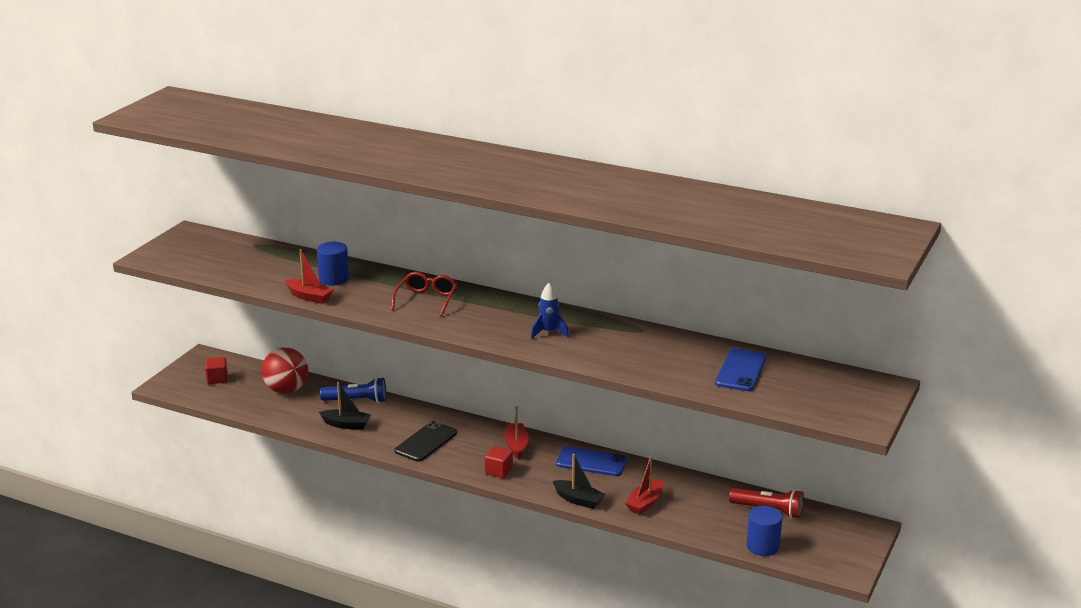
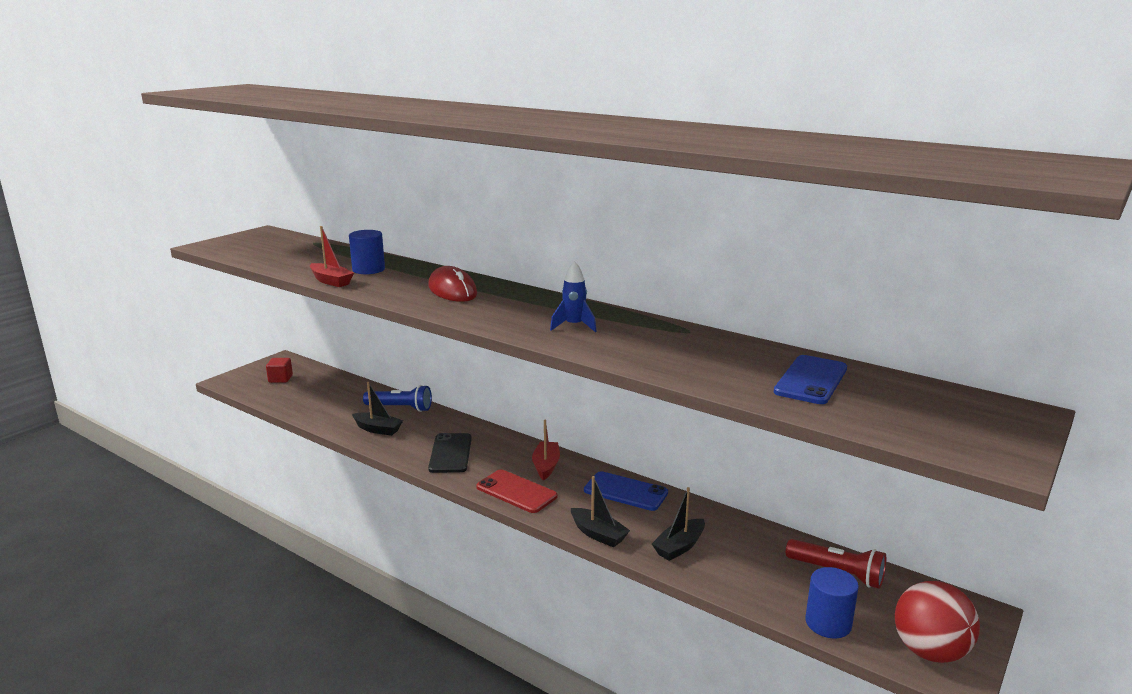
camera: 10 degrees right, 5 degrees down
red ball [262,348,308,394] -> red ball moved to [895,581,980,663]
red glasses [391,272,457,316] -> red mouse [428,266,477,302]
black phone [394,421,457,462] -> black phone turned 45 degrees counterclockwise [428,433,472,473]
red cube [485,446,513,478] -> red phone [476,470,557,513]
red boat [625,456,664,515] -> black boat [652,487,705,561]

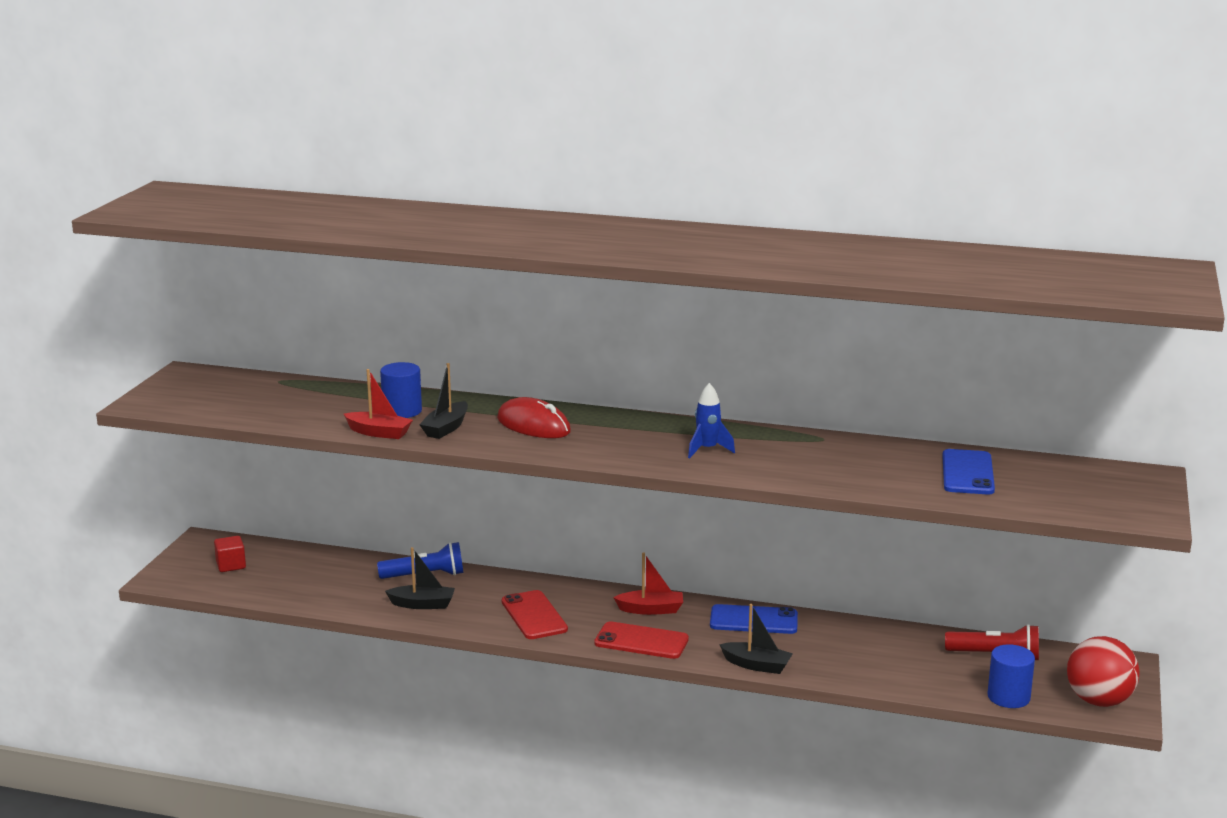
camera: 20 degrees left, 0 degrees up
black phone [428,433,472,473] -> red phone [502,590,568,639]
red boat [532,420,560,480] -> red boat turned 105 degrees clockwise [613,553,683,615]
black boat [652,487,705,561] -> black boat moved to [419,363,468,439]

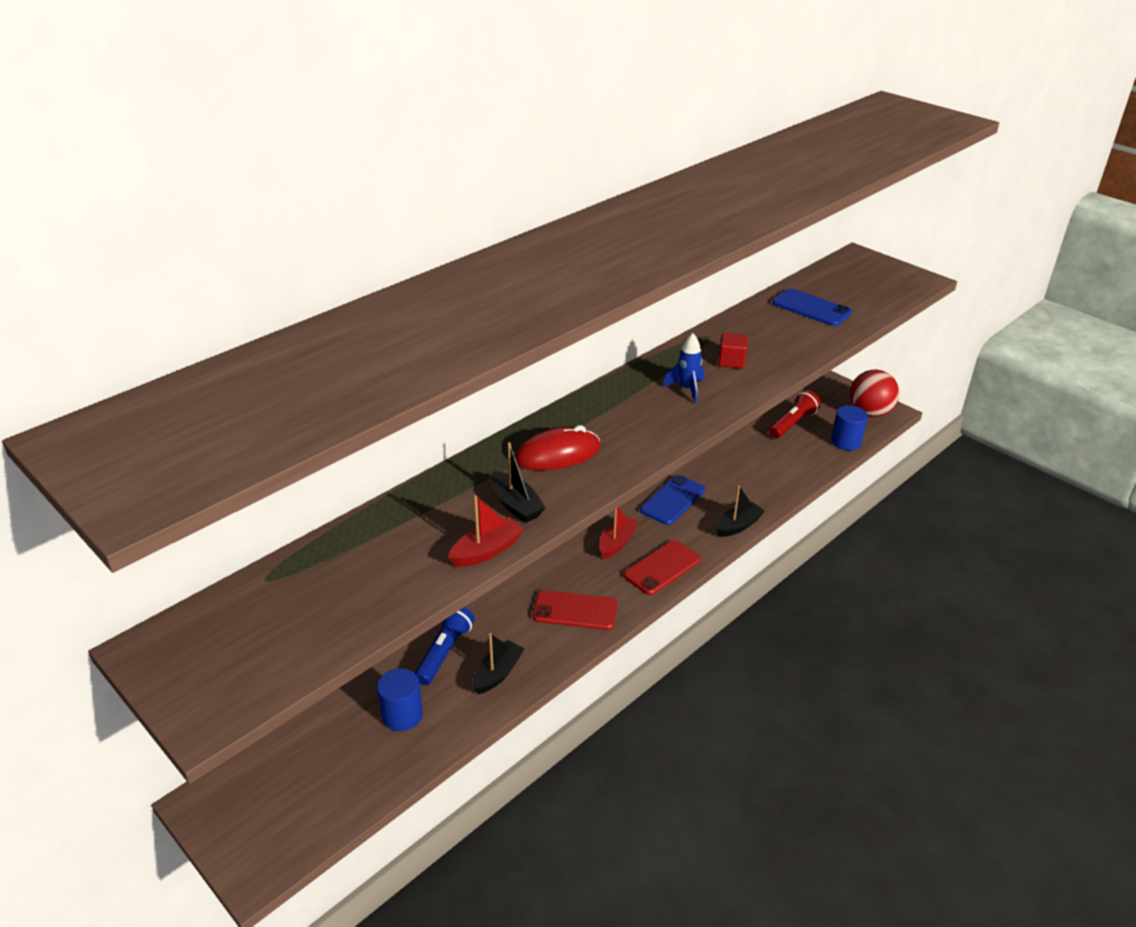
camera: 60 degrees left, 15 degrees up
red cube [214,536,246,572] -> red cube moved to [718,333,748,369]
blue cylinder [380,362,422,418] -> blue cylinder moved to [377,668,423,731]

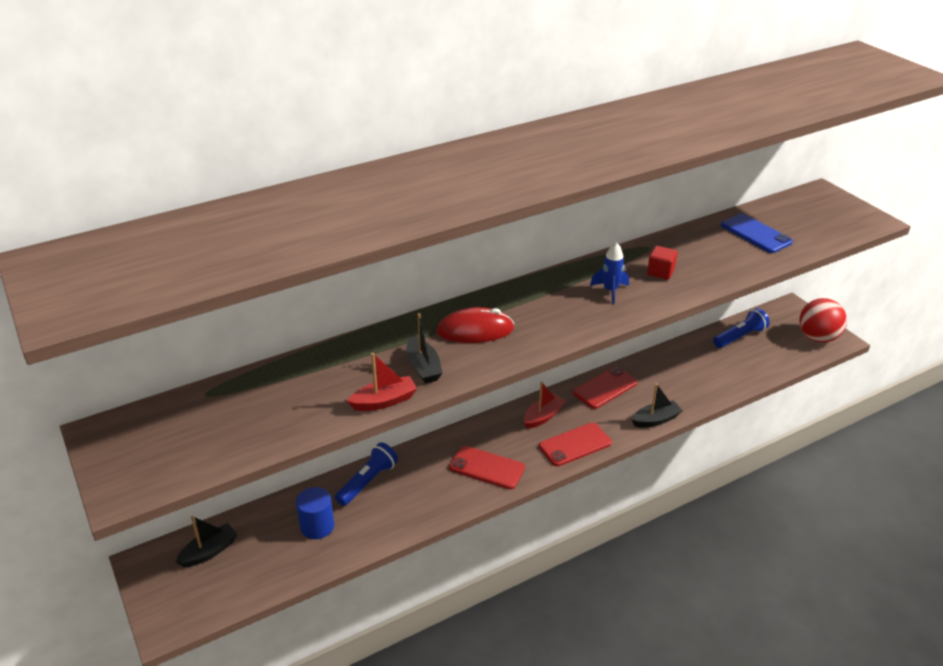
camera: 15 degrees right, 0 degrees up
black boat [472,633,525,694] -> black boat moved to [175,516,237,567]
blue phone [640,475,705,525] -> red phone [573,366,638,409]
red flashlight [769,390,821,439] -> blue flashlight [713,308,770,348]
blue cylinder [831,405,868,450] -> none

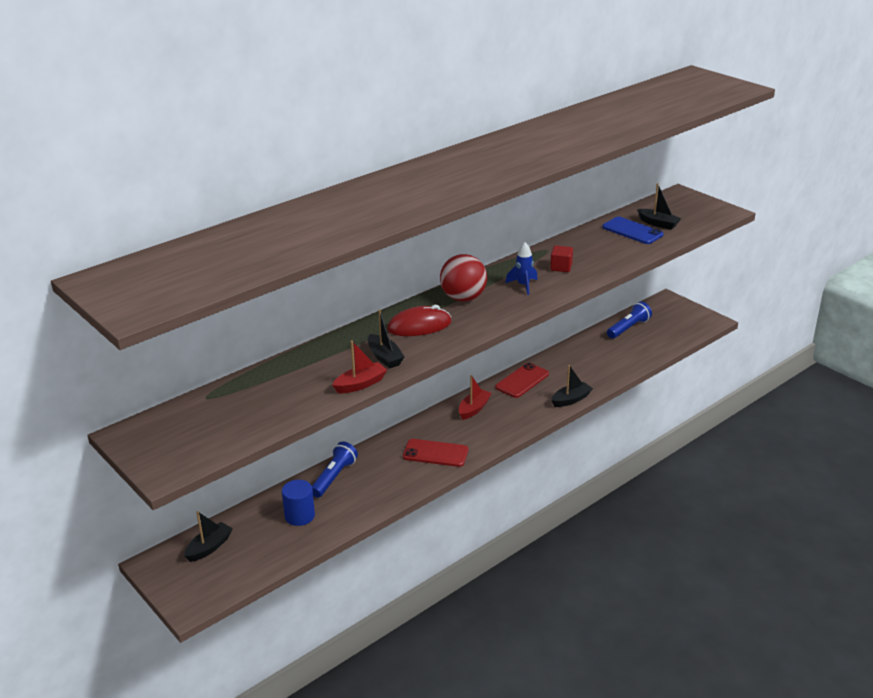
camera: 10 degrees left, 5 degrees down
red phone [539,423,612,466] -> none
red ball [799,298,847,343] -> red ball moved to [440,254,487,301]
none -> black boat [637,183,682,230]

